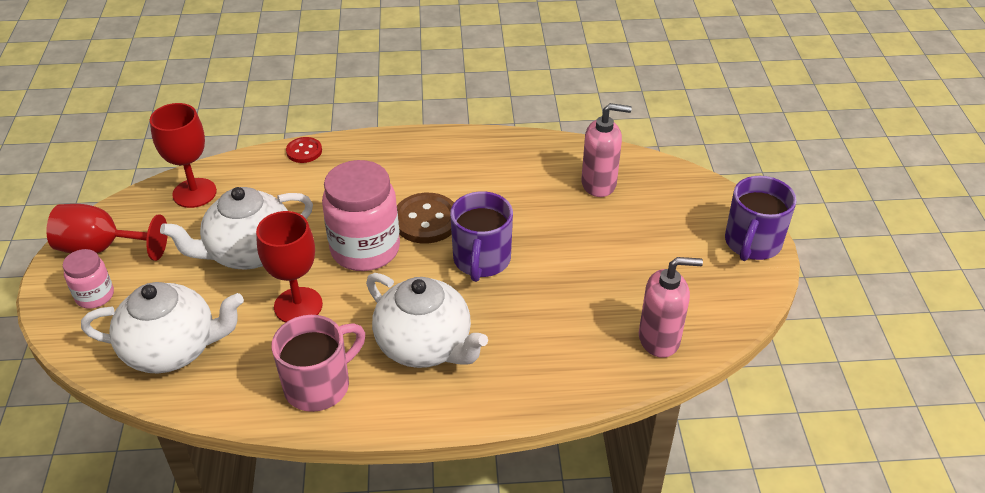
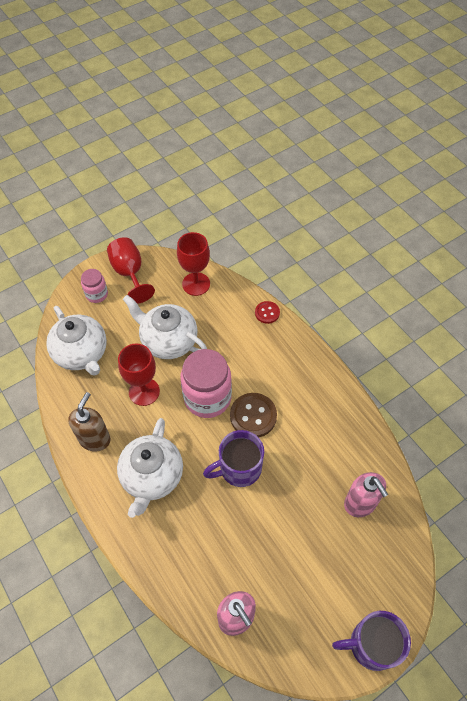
camera: 60 degrees right, 15 degrees up
pink mug [271,315,365,412] -> brown soap dispenser [68,392,110,452]

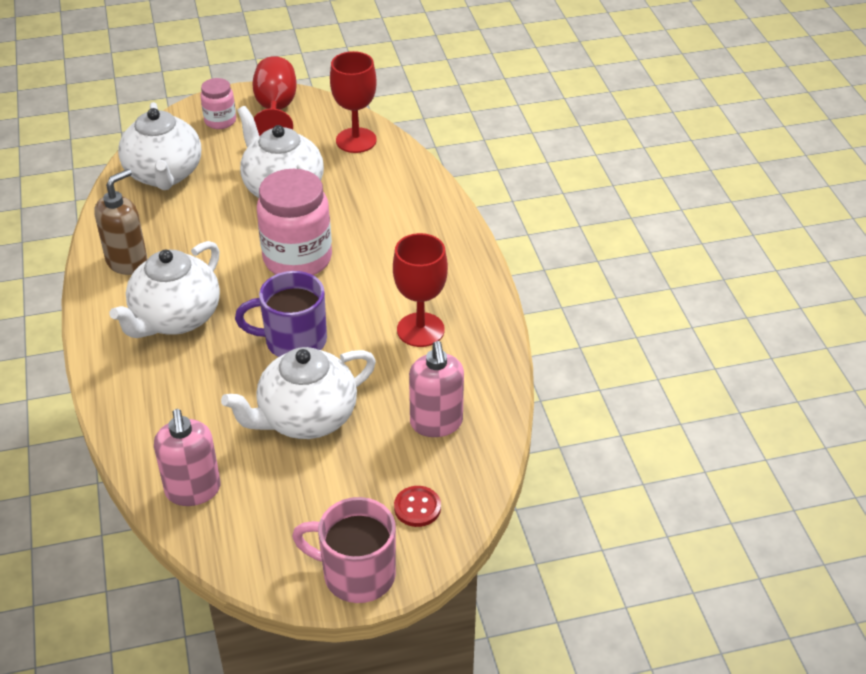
camera: 20 degrees right, 15 degrees down
red goblet [118,343,160,406] -> red goblet moved to [393,233,448,347]
brown button [230,393,277,437] -> none
red button [255,301,280,324] -> red button moved to [394,486,441,527]
purple mug [332,611,411,671] -> pink mug [292,497,396,603]
none -> white teapot [221,347,376,439]

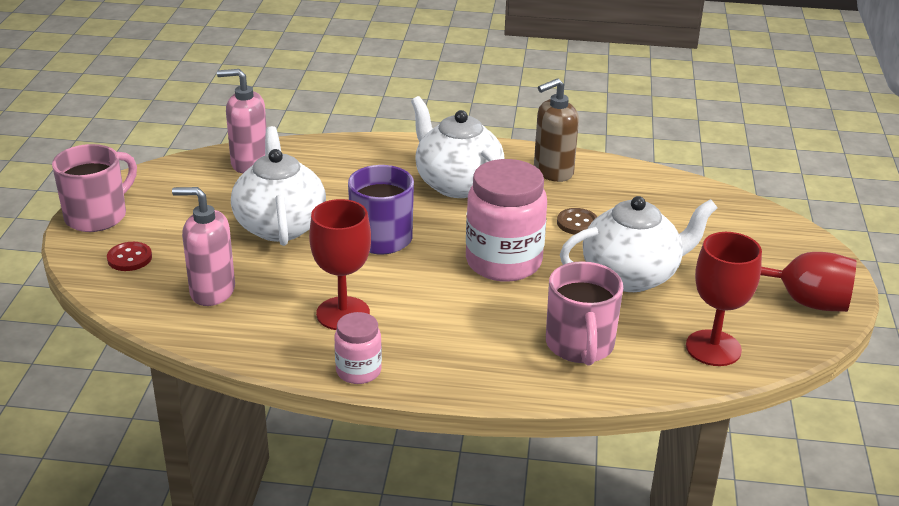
camera: 110 degrees right, 10 degrees down
brown soap dispenser [94,169,148,275] -> brown soap dispenser turned 90 degrees clockwise [534,78,579,182]
white teapot [118,102,201,190] -> none
pink jar [200,78,236,129] -> pink jar moved to [334,312,382,384]
none -> pink mug [546,261,623,366]
none -> brown button [557,208,597,235]

